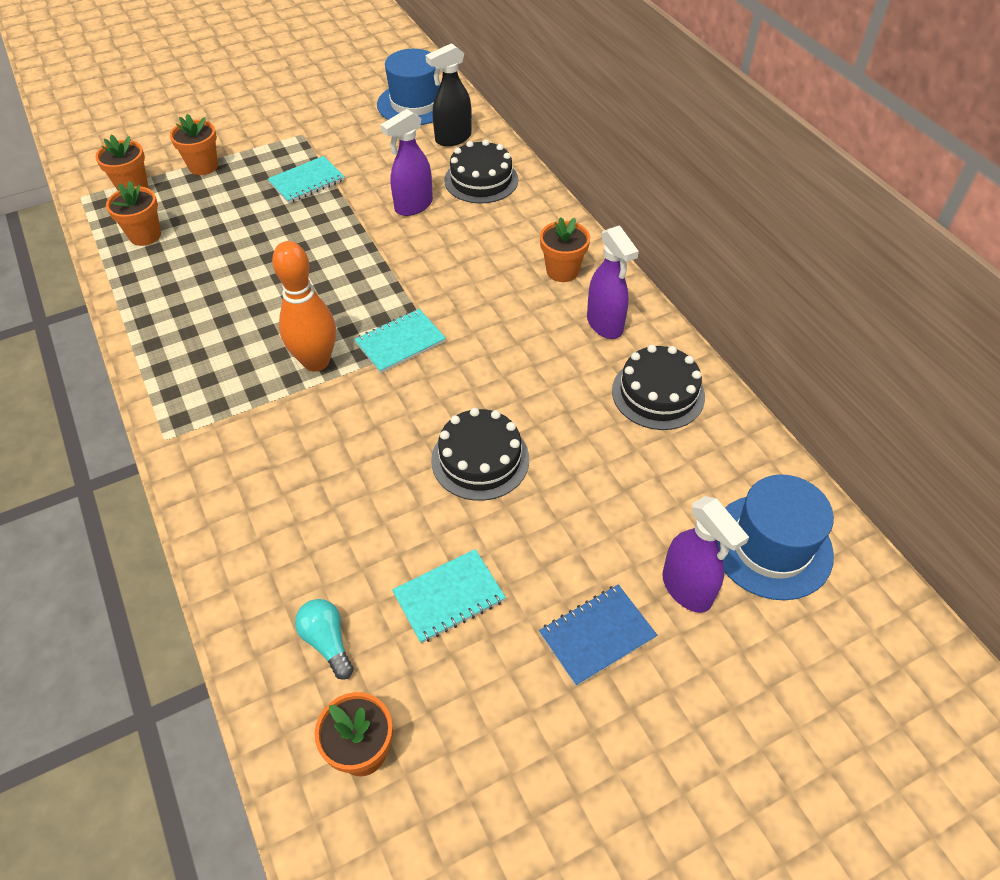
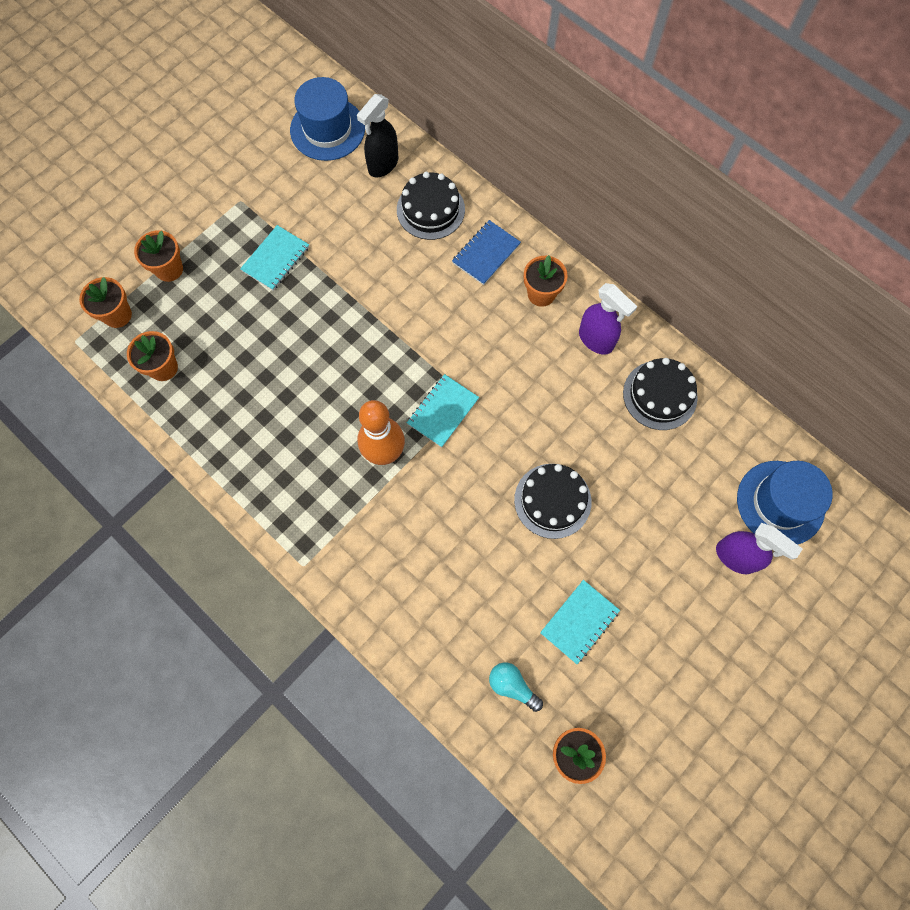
camera: 20 degrees left, 20 degrees up
purple spray bottle [381,109,433,216] -> none
blue notebook [539,584,657,686] -> blue notebook moved to [452,220,521,285]

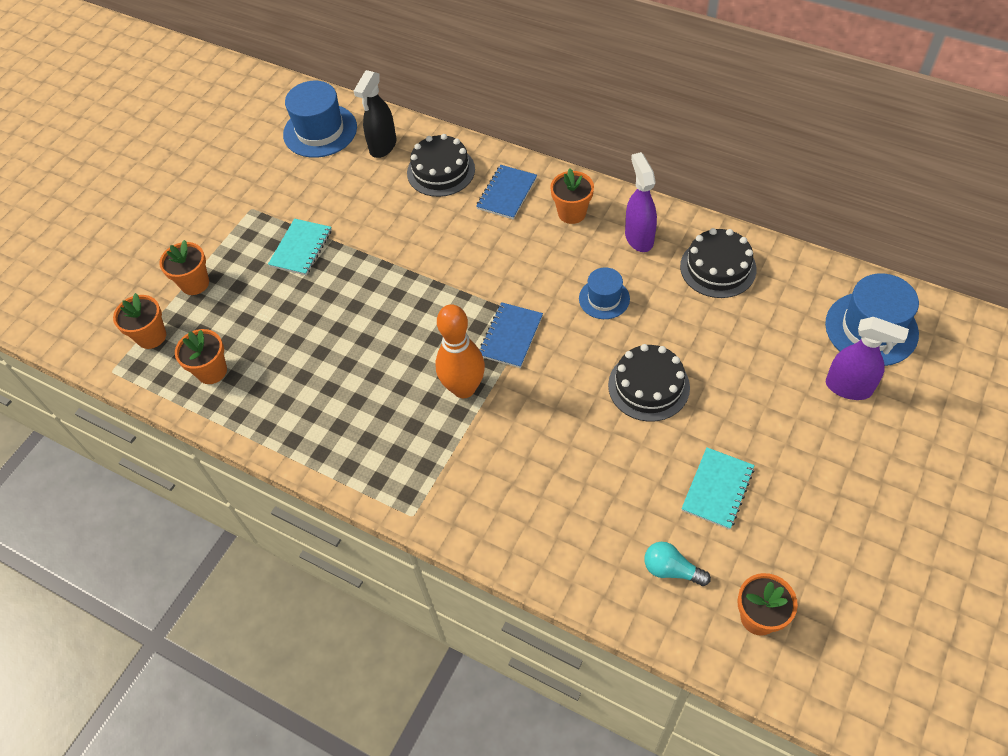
camera: 10 degrees left, 15 degrees down
turquoise notebook [407,374,479,447] -> blue notebook [479,302,543,368]
purple spray bottle [579,283,637,355] -> purple spray bottle turned 135 degrees counterclockwise [625,152,657,252]
none -> blue hat [579,267,630,319]

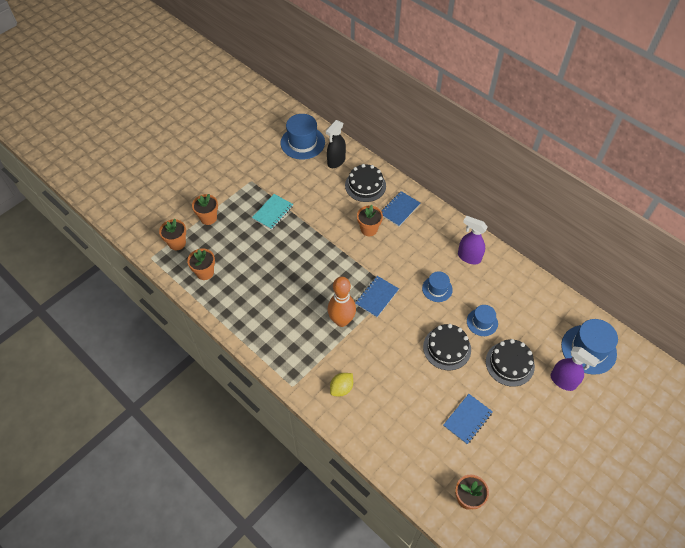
camera: 10 degrees right, 0 degrees up
orange flower pot [550,168,594,224] -> orange flower pot moved to [357,205,383,236]
purple spray bottle [625,152,657,252] -> purple spray bottle turned 60 degrees counterclockwise [458,216,488,264]
turquoise light bulb [644,542,711,586] -> none
black cake [680,228,757,298] -> black cake moved to [486,339,535,387]
turquoise notebook [681,447,755,530] -> blue notebook [443,394,493,444]
none -> yellow lemon [330,373,353,396]
none -> blue hat [467,305,498,336]

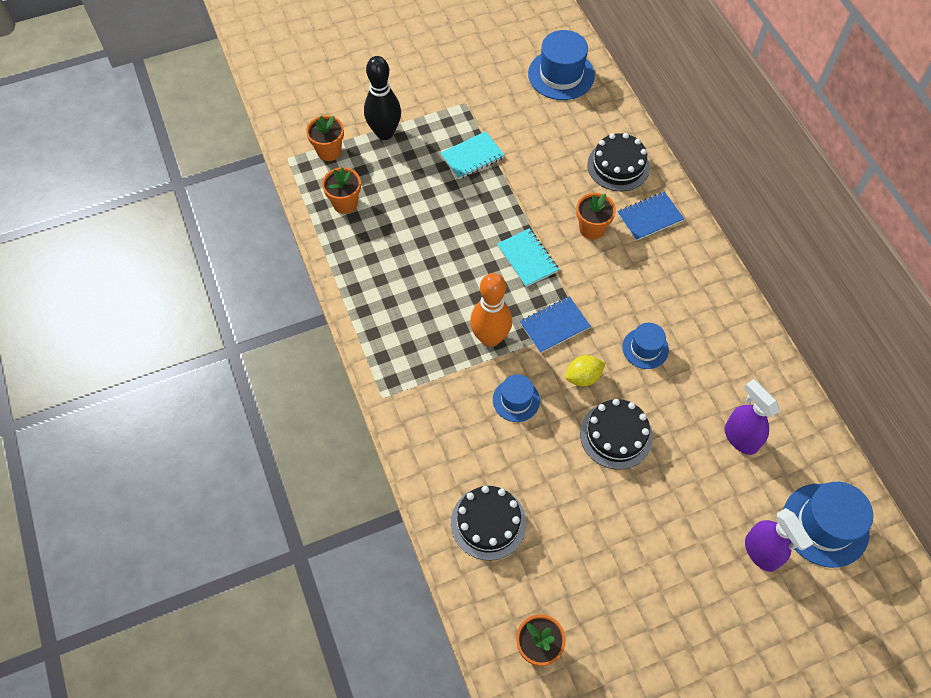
camera: 25 degrees right, 5 degrees up
orange flower pot [192,194,218,225] -> black bowling pin [364,56,401,140]
black spray bottle [326,120,346,168] -> none
yellow lemon [330,373,353,396] -> yellow lemon moved to [565,355,605,386]
blue notebook [443,394,493,444] -> none
purple spray bottle [458,216,488,264] -> purple spray bottle moved to [725,379,780,455]
blue hat [467,305,498,336] -> blue hat moved to [493,374,540,422]
black cake [486,339,535,387] -> black cake moved to [451,486,526,560]
none -> turquoise notebook [497,228,559,287]

